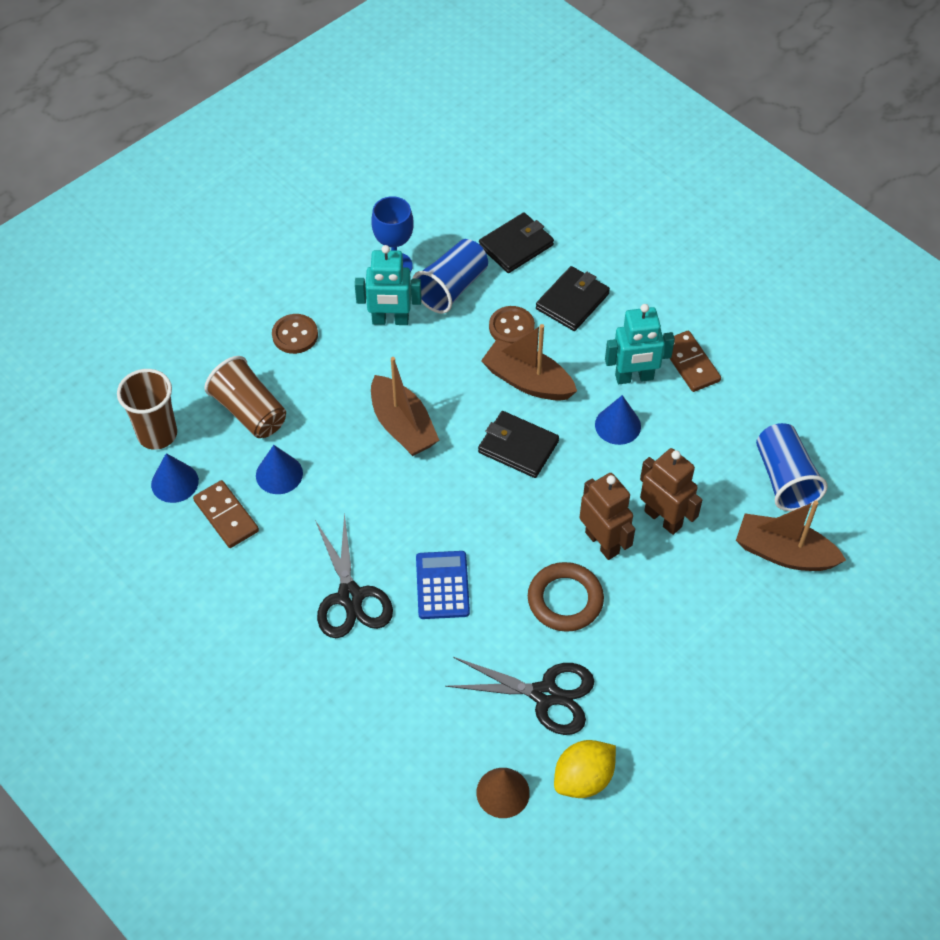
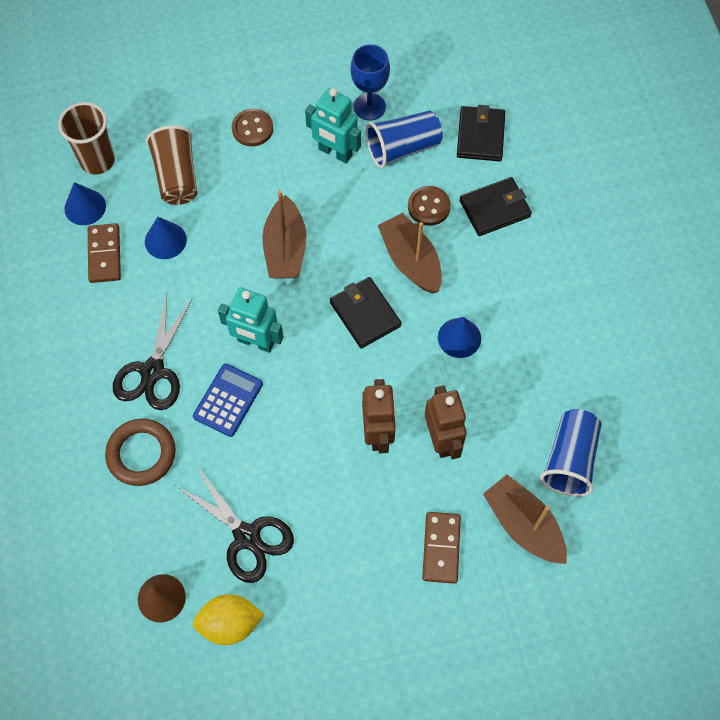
camera: 30 degrees right, 10 degrees up
black wallet [479,212,554,273] -> black wallet turned 75 degrees counterclockwise [457,105,505,161]
brown ring [528,562,604,632] -> brown ring moved to [105,419,176,486]
turquoise robot [605,304,675,384] -> turquoise robot moved to [218,287,284,353]
brown domino [669,331,721,392] -> brown domino moved to [422,512,461,584]

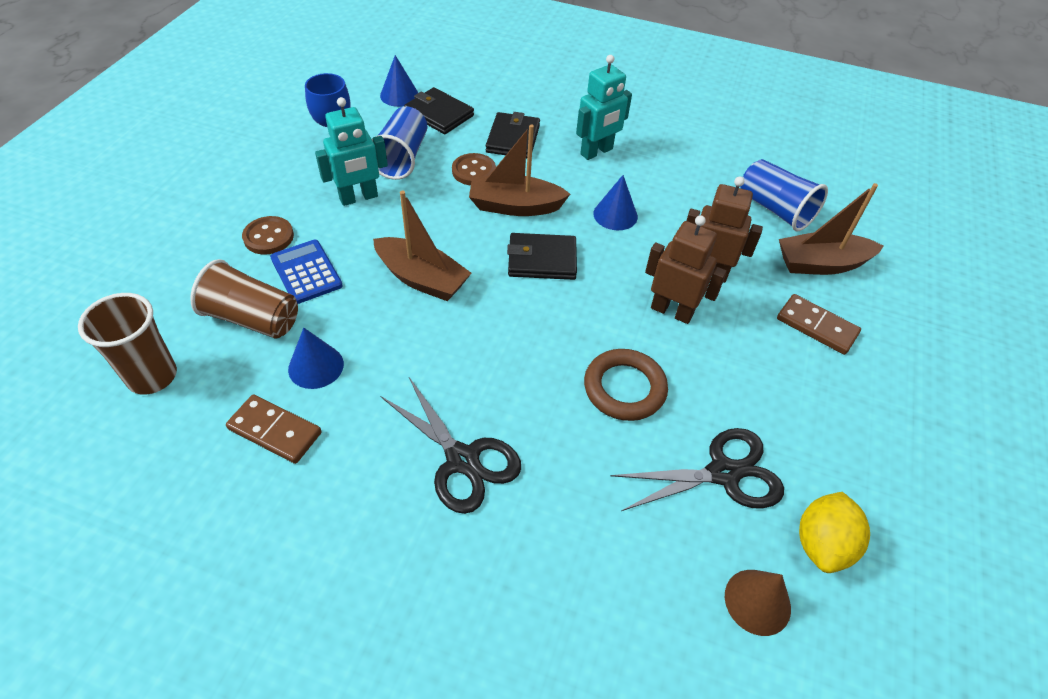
camera: 60 degrees left, 15 degrees down
blue cone [64,182,106,225] -> blue cone moved to [380,55,418,107]
brown ring [105,419,176,486] -> brown ring moved to [584,349,668,421]
blue calculator [193,363,263,437] -> blue calculator moved to [270,240,343,304]
turquoise robot [218,287,284,353] -> turquoise robot moved to [576,55,632,160]

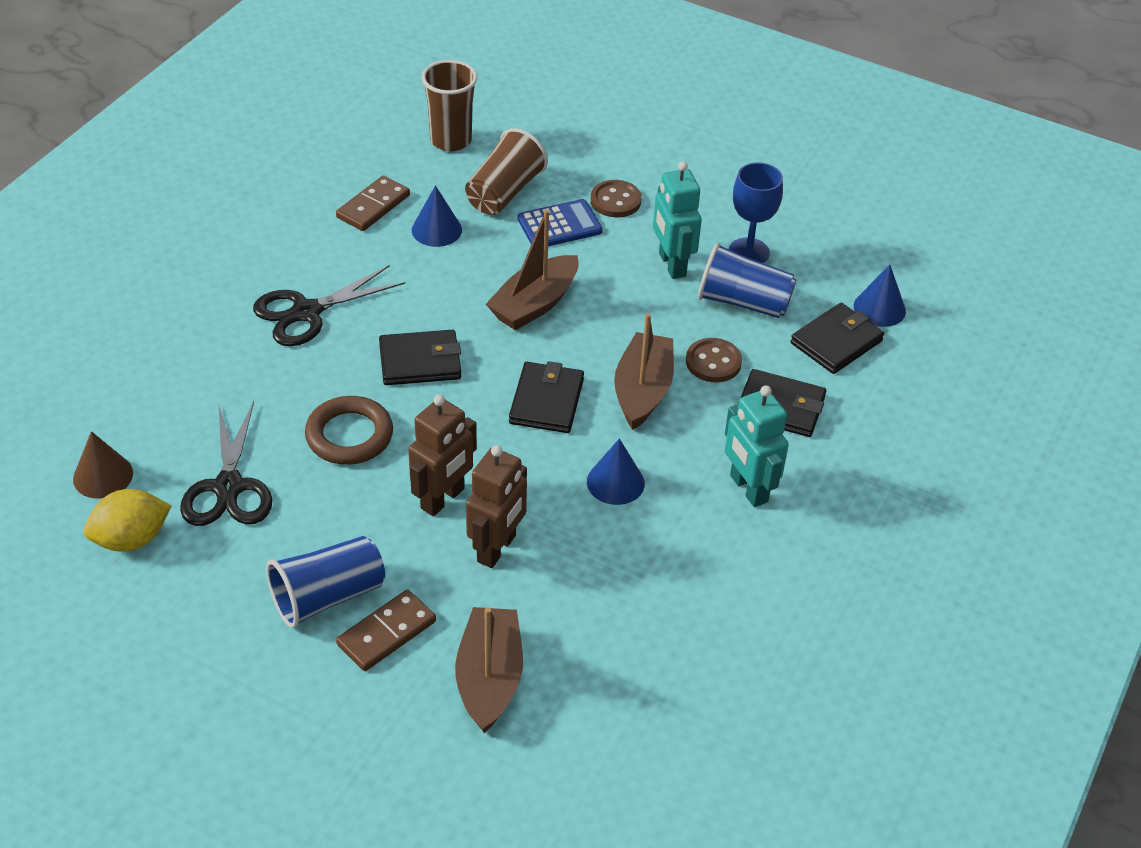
camera: 100 degrees right, 5 degrees down
blue cup [740,159,828,232] -> blue cup moved to [266,536,385,628]
yellow lemon [799,492,870,573] -> yellow lemon turned 60 degrees counterclockwise [83,489,172,552]
none -> black wallet [379,330,461,385]

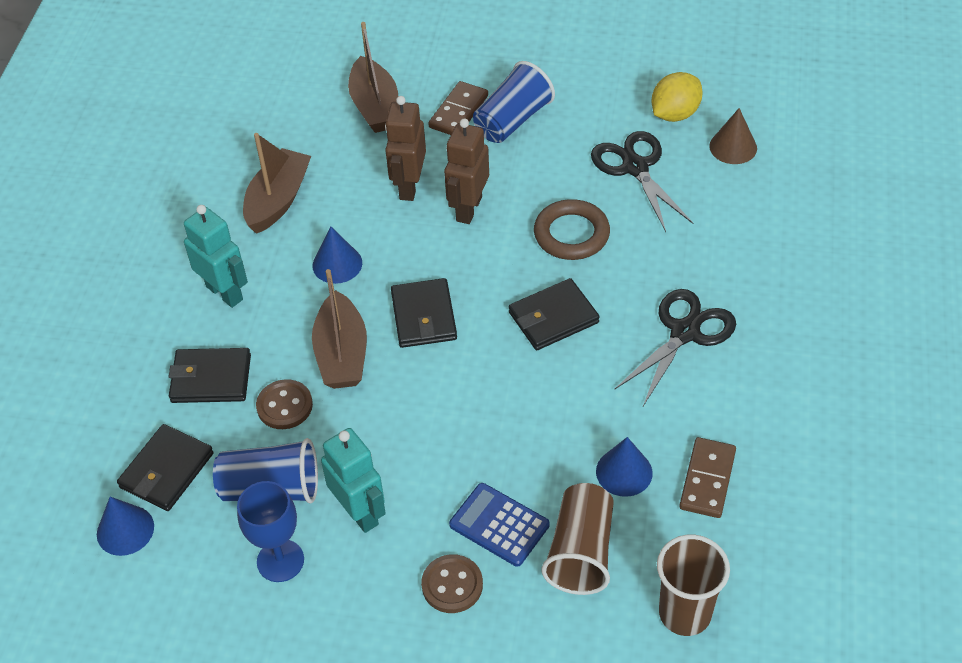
camera: 165 degrees right, 5 degrees up
brown boat [486,209,579,330] -> brown boat moved to [243,133,311,234]
blue calculator [518,199,603,246] -> blue calculator turned 75 degrees clockwise [449,483,550,567]

